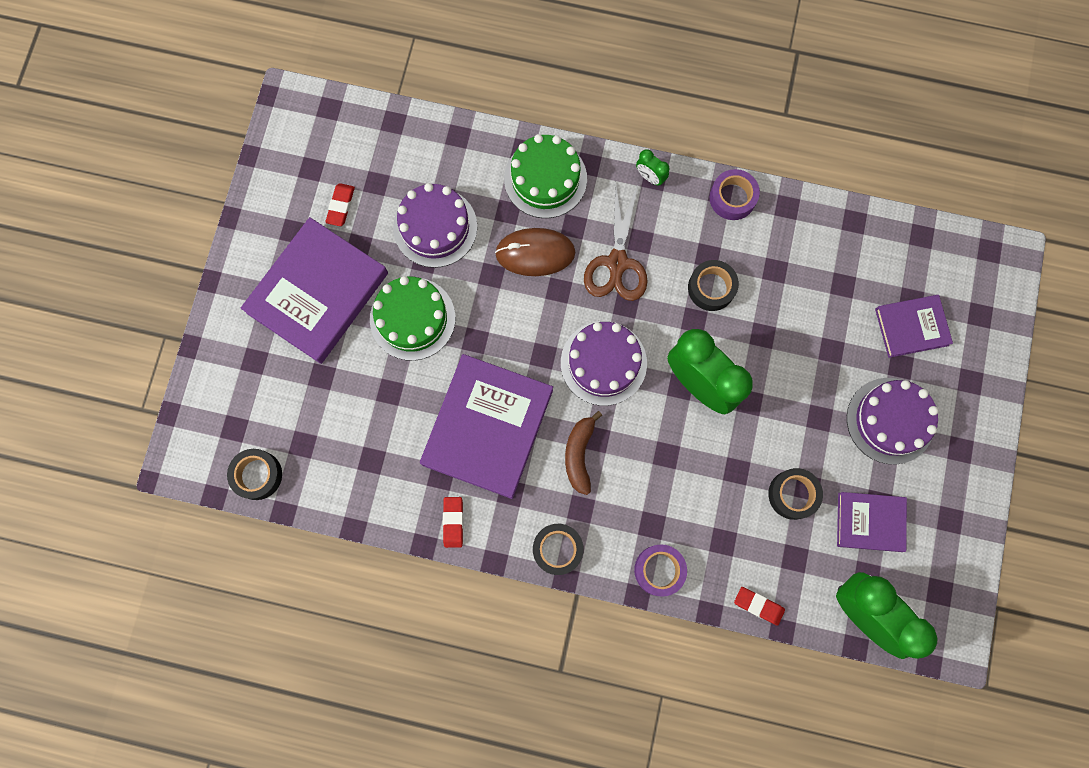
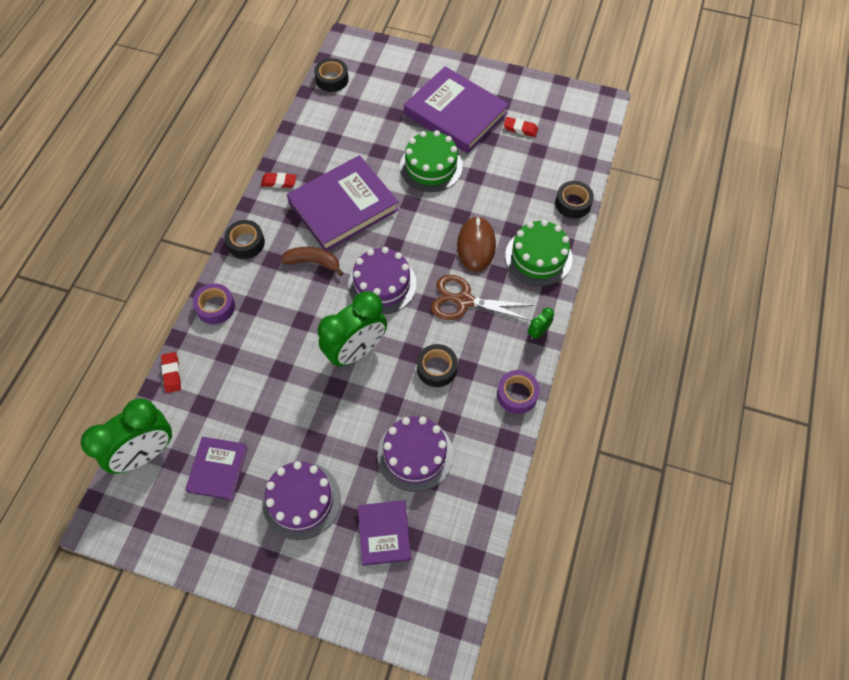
camera: 95 degrees right, 15 degrees down
purple cake [393,183,477,268] -> purple cake moved to [377,416,453,492]
purple book [420,354,553,499] -> purple book turned 60 degrees counterclockwise [287,155,399,251]
red eraser [734,587,785,626] -> red eraser turned 45 degrees counterclockwise [161,352,181,393]
black tape [768,468,823,520] -> black tape moved to [555,181,594,219]

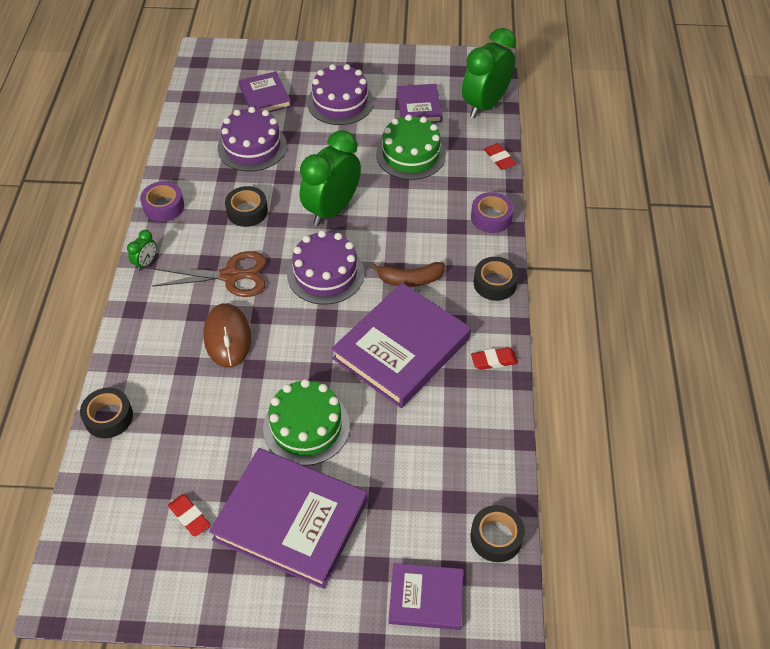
camera: 165 degrees right, 10 degrees down
red eraser [503,117,538,137] -> red eraser turned 45 degrees clockwise [168,494,210,537]
green cake [505,220,572,286] -> green cake moved to [376,114,446,180]
none -> purple book [389,563,463,630]

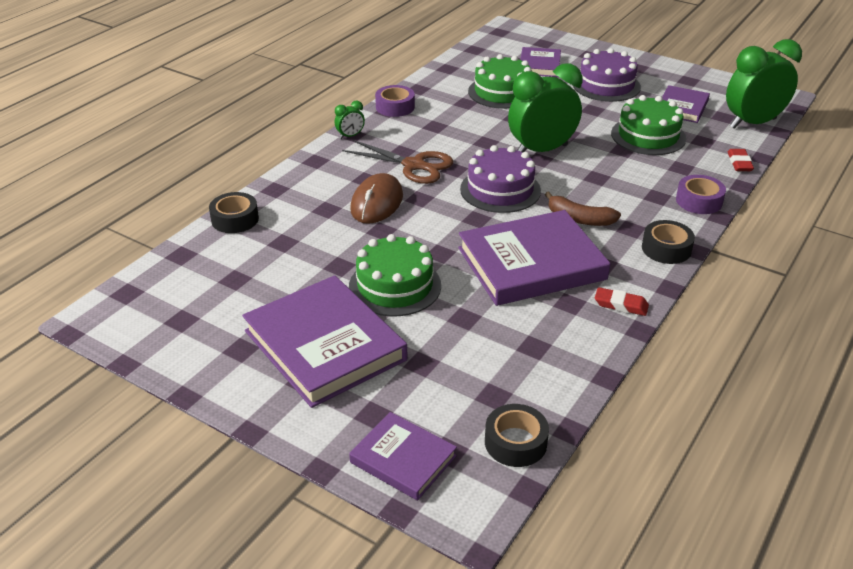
camera: 30 degrees right, 15 degrees down
red eraser [168,494,210,537] -> none
purple cake [218,107,287,172] -> green cake [468,54,532,109]
black tape [225,186,268,227] -> none

